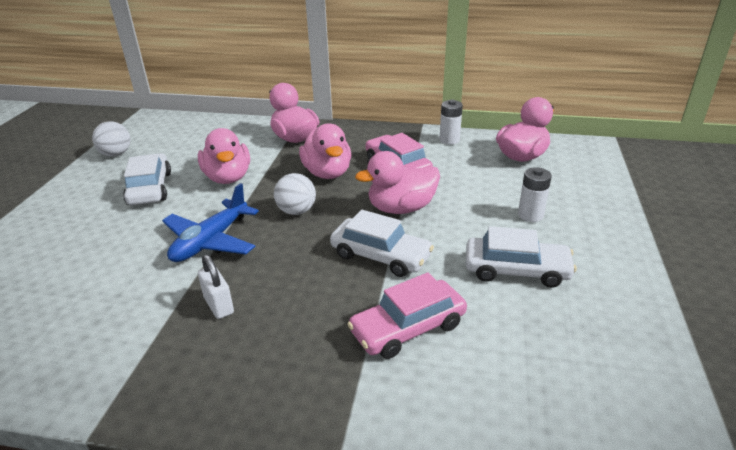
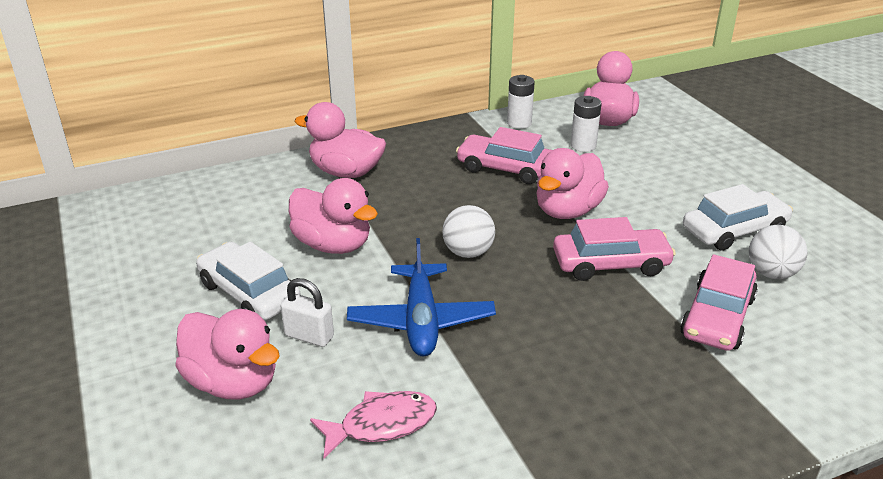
camera: 35 degrees left, 0 degrees up
white ball [92,121,131,157] -> white ball moved to [749,225,808,279]
white padlock [198,254,234,319] -> white padlock moved to [281,278,334,347]
pink duck [299,123,351,179] -> pink duck moved to [175,309,280,399]
white car [330,210,434,277] -> pink car [553,217,676,281]
white battery [518,167,552,222] -> white battery moved to [571,96,602,152]
none -> pink fish [310,391,437,458]

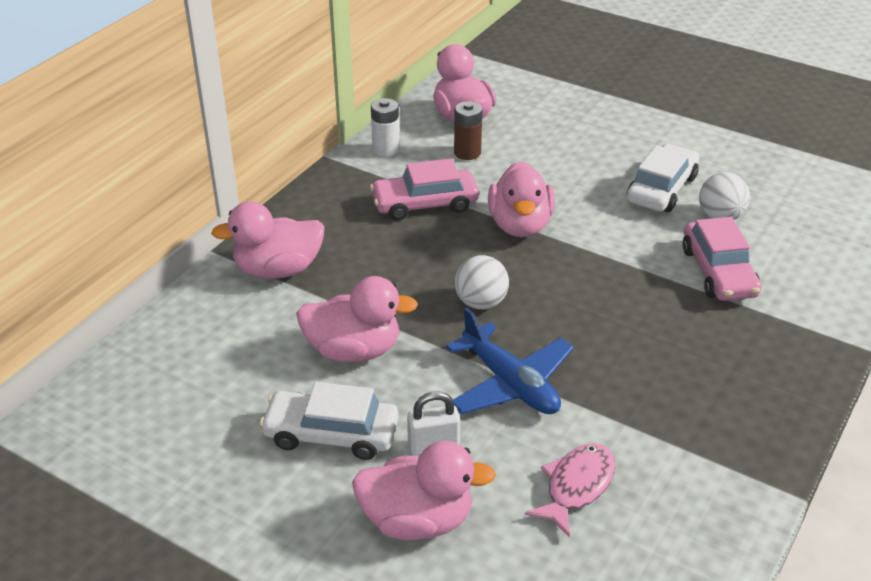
camera: 35 degrees left, 5 degrees up
pink car [553,217,676,281] -> none
white battery [571,96,602,152] -> brown battery [454,101,482,160]

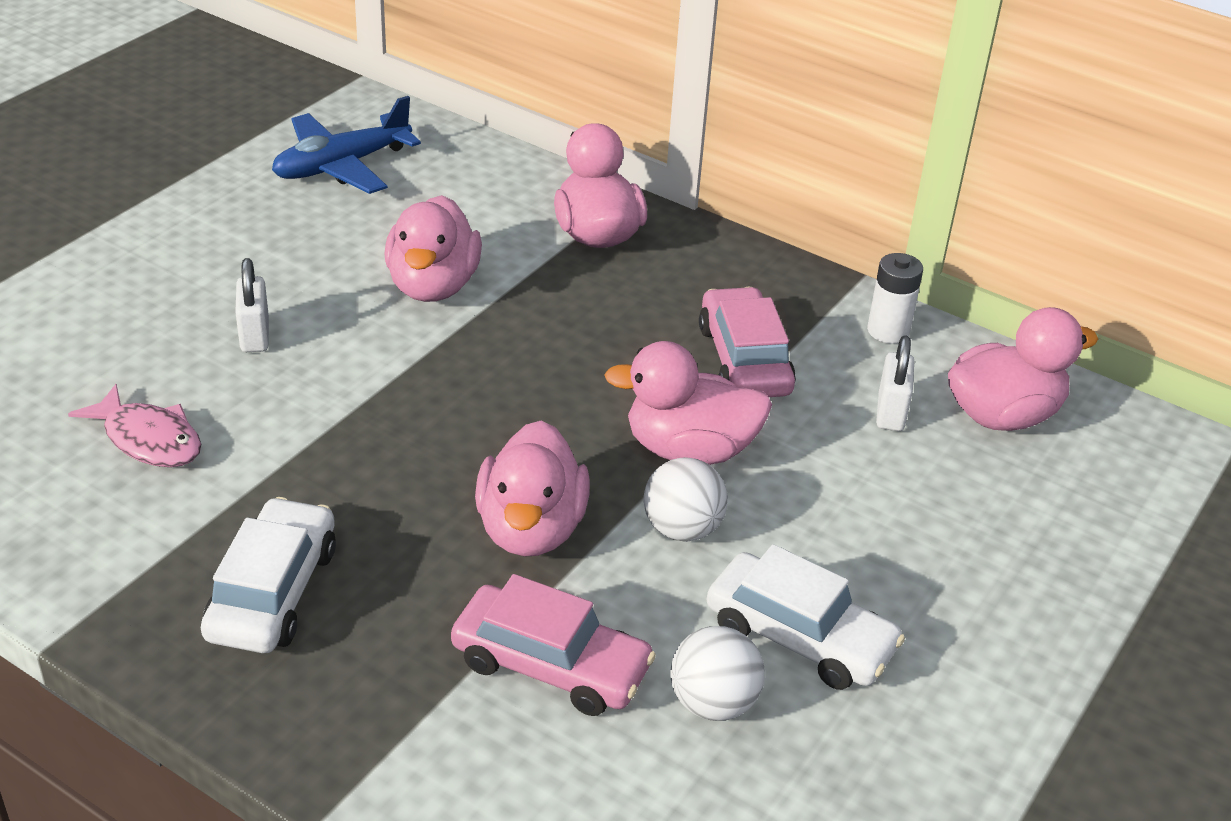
camera: 90 degrees right, 0 degrees up
white car [260,382,399,460] -> white car moved to [201,497,336,653]
pink duck [352,441,496,540] -> pink duck moved to [475,420,590,557]
blue plane [446,307,573,414] -> blue plane moved to [272,96,421,194]
brown battery [454,101,482,160] -> white padlock [876,335,914,431]
white ball [455,255,509,310] -> white ball moved to [644,457,728,542]
pink car [682,217,762,301] -> pink car turned 150 degrees counterclockwise [451,574,656,716]

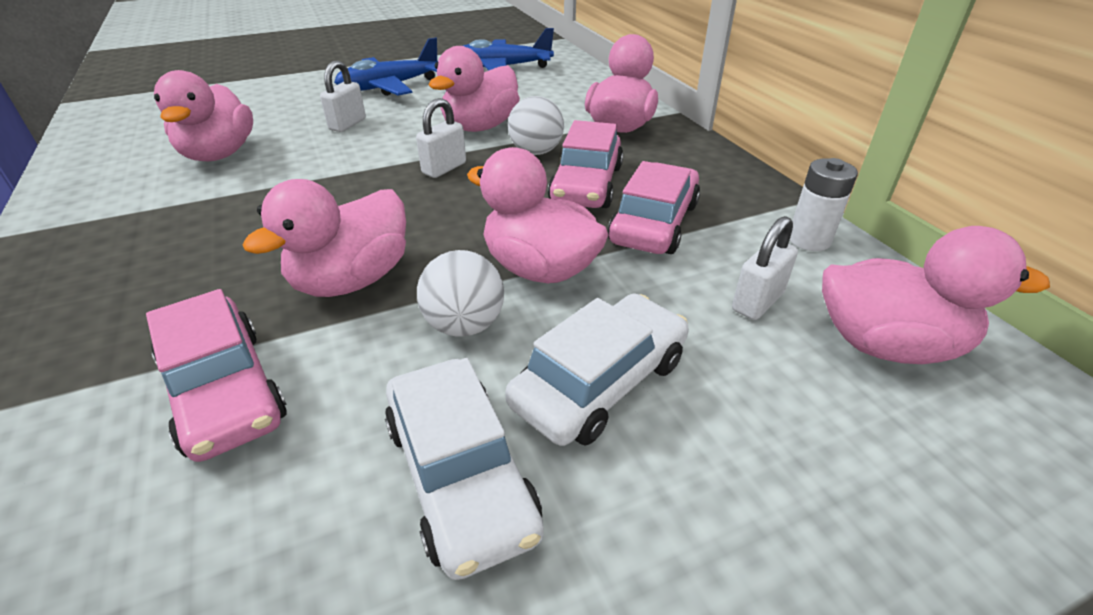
camera: 35 degrees right, 0 degrees up
pink fish [68,384,201,467] -> pink duck [154,70,253,162]
white car [201,497,336,653] -> white car moved to [505,293,689,446]
white ball [670,626,765,721] -> white ball moved to [508,96,564,155]
none -> blue plane [334,37,438,96]
none -> white padlock [416,98,466,178]
none -> pink car [548,120,623,208]

